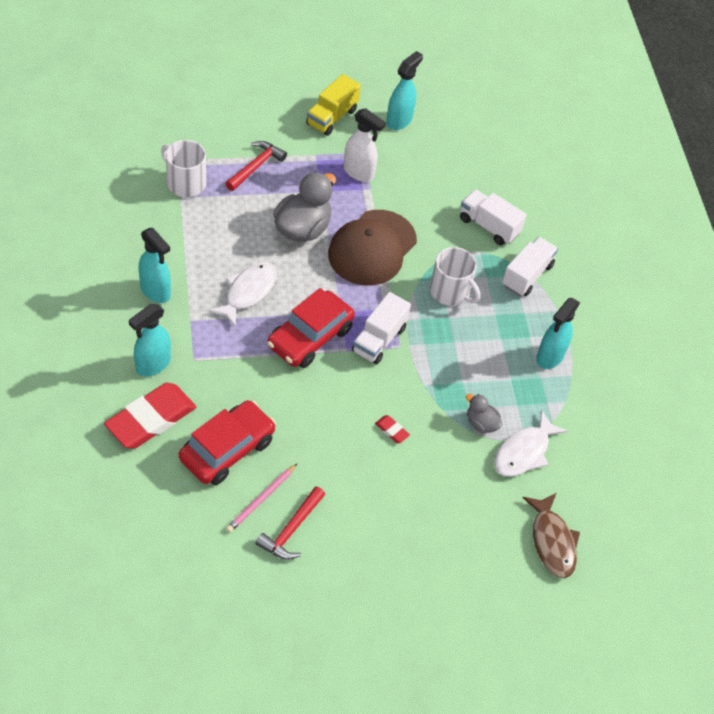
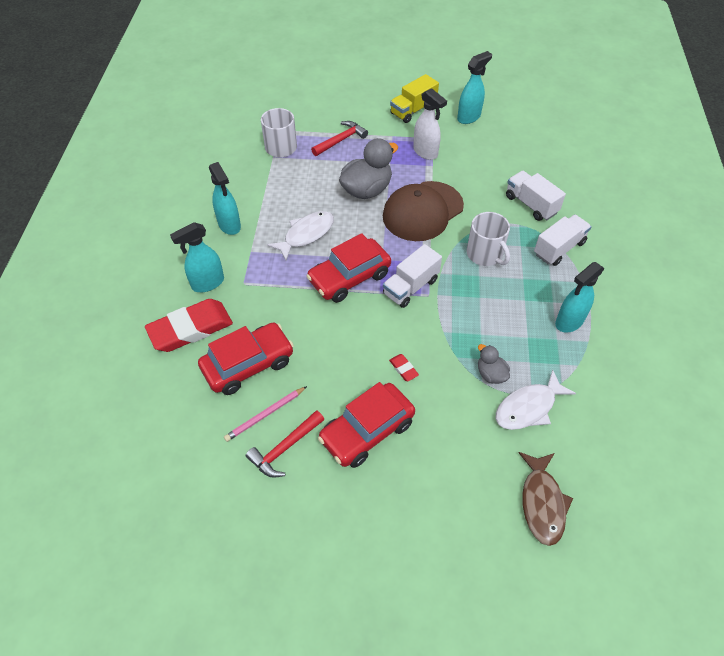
camera: 20 degrees right, 0 degrees up
none -> red car [318,382,415,468]

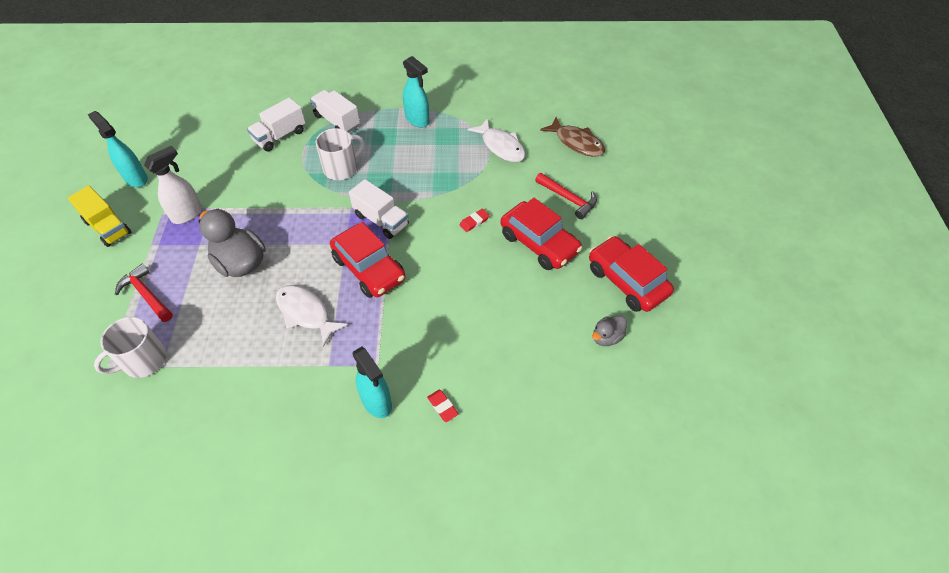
camera: 95 degrees left, 0 degrees up
red eraser [145,299,233,352] -> red eraser [427,390,458,422], size x0.41
red car [198,323,294,395] -> red car moved to [589,236,674,312]
turquoise spray bottle [209,162,241,235] -> none
pink pencil [224,386,307,442] -> none
red hammer [246,410,325,478] -> red hammer moved to [535,173,597,219]
brown cap [383,181,464,241] -> none
grey duck [478,344,510,384] -> grey duck moved to [592,315,627,346]
brown fish [519,452,573,546] -> brown fish turned 45 degrees clockwise [540,117,605,157]

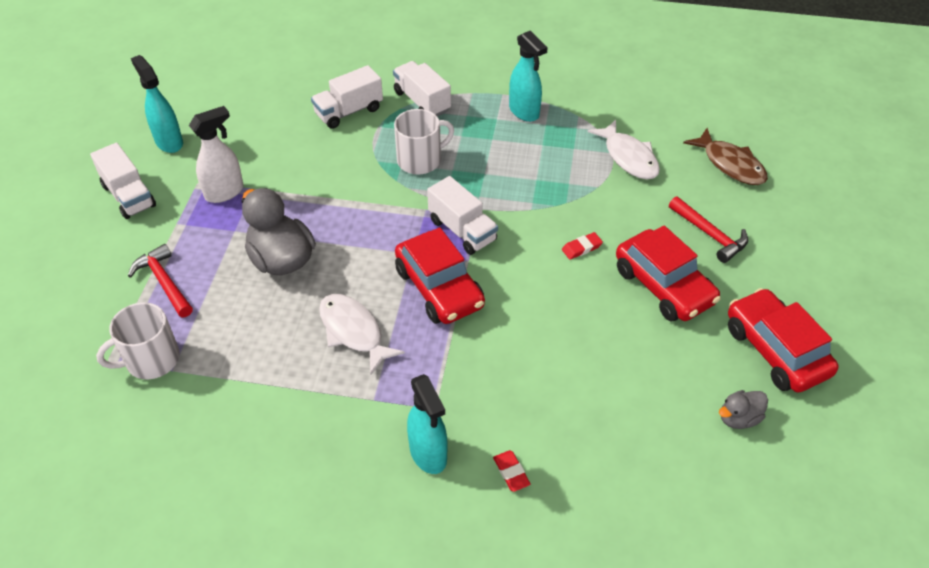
camera: 10 degrees right, 5 degrees down
yellow truck [68,186,131,247] -> white truck [90,143,156,219]

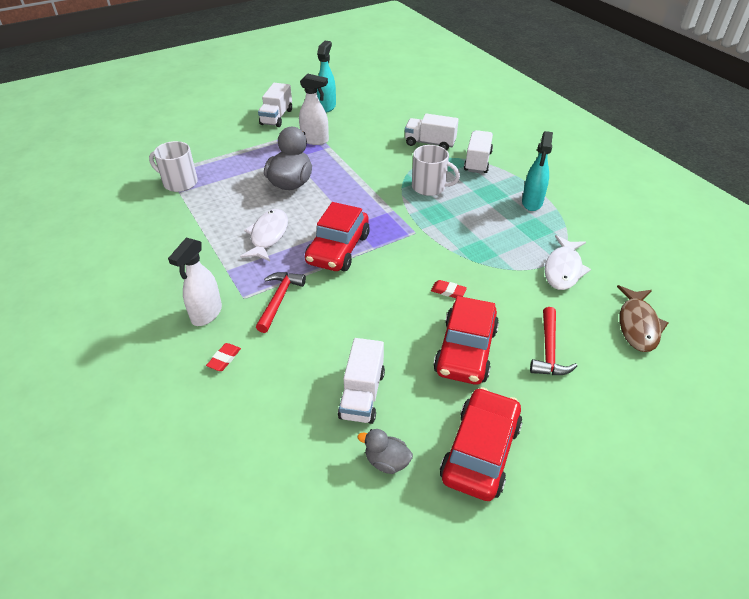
camera: 50 degrees right, 5 degrees down
red hammer [128,244,193,317] -> red hammer moved to [256,272,306,333]
turquoise spray bottle [407,374,448,474] -> white spray bottle [168,238,222,326]
white truck [427,176,498,255] -> white truck moved to [338,338,385,424]

